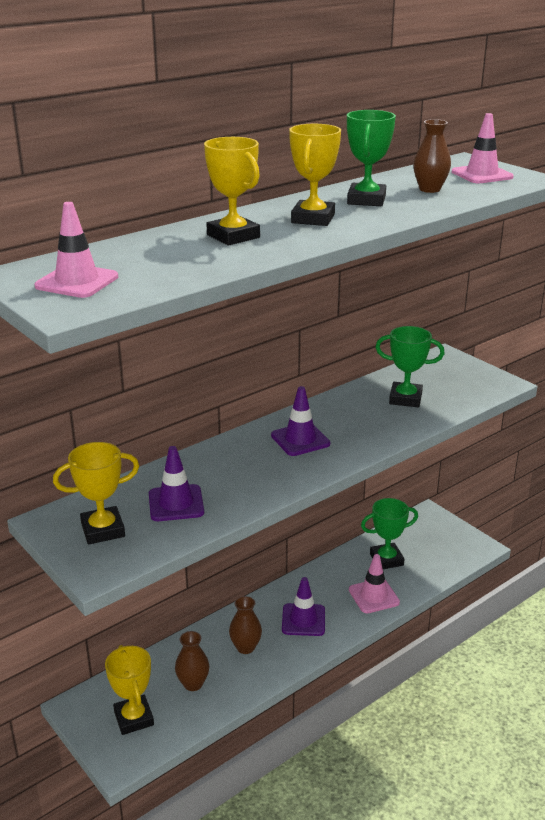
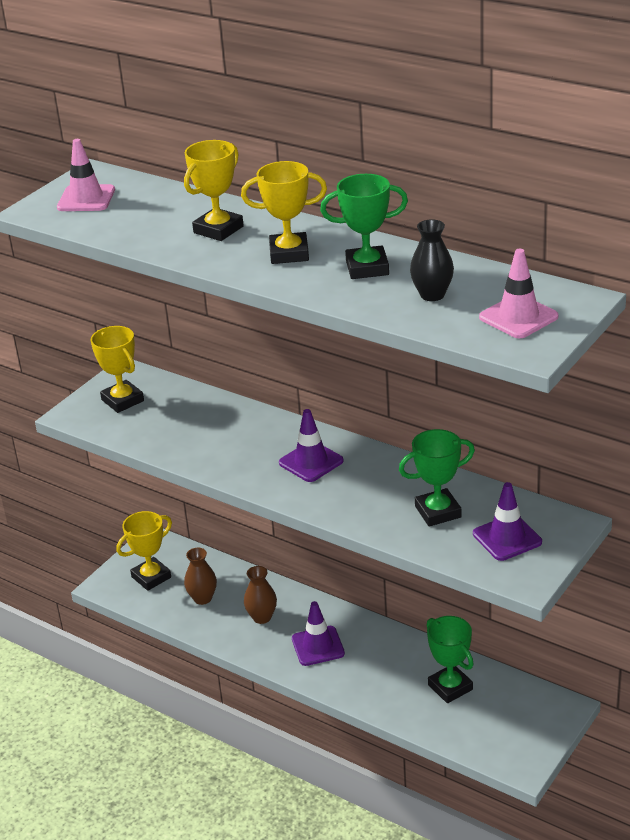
camera: 75 degrees right, 5 degrees up
purple traffic cone [149,446,204,521] -> purple traffic cone moved to [473,482,542,561]
pink traffic cone [349,554,400,613] -> none
green trophy [375,326,445,407] -> green trophy turned 75 degrees clockwise [399,429,475,526]
brown vase [413,119,451,193] -> black vase [410,219,454,301]

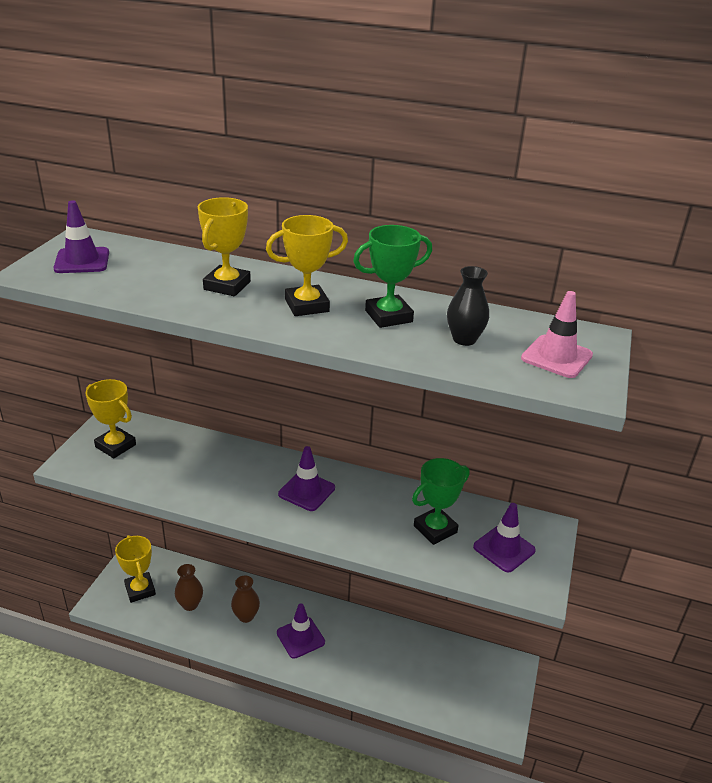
camera: 20 degrees left, 0 degrees up
pink traffic cone [57,139,115,211] -> purple traffic cone [53,200,109,273]
yellow trophy [117,511,172,591] -> yellow trophy turned 60 degrees counterclockwise [115,535,156,603]
green trophy [427,616,474,703] -> none

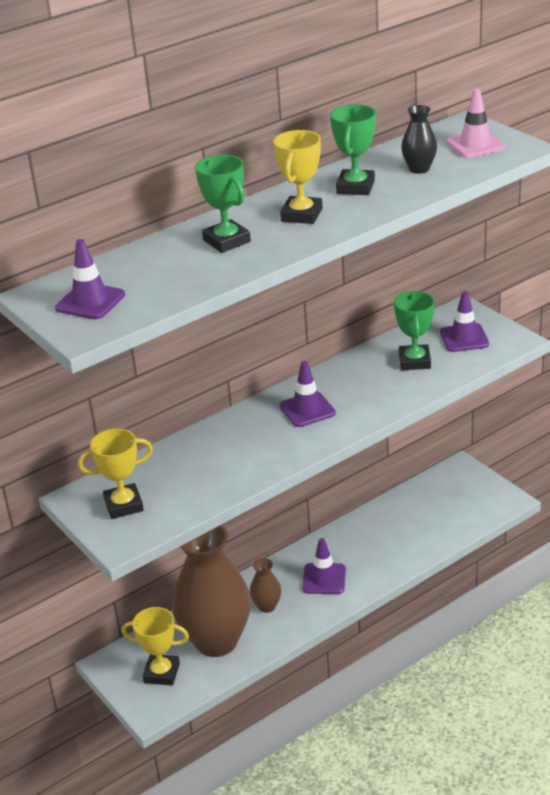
camera: 50 degrees left, 0 degrees up
brown vase [175,564,203,611] -> brown vase [172,525,251,657], size x2.38
yellow trophy [198,197,251,296] -> green trophy [195,154,251,253]

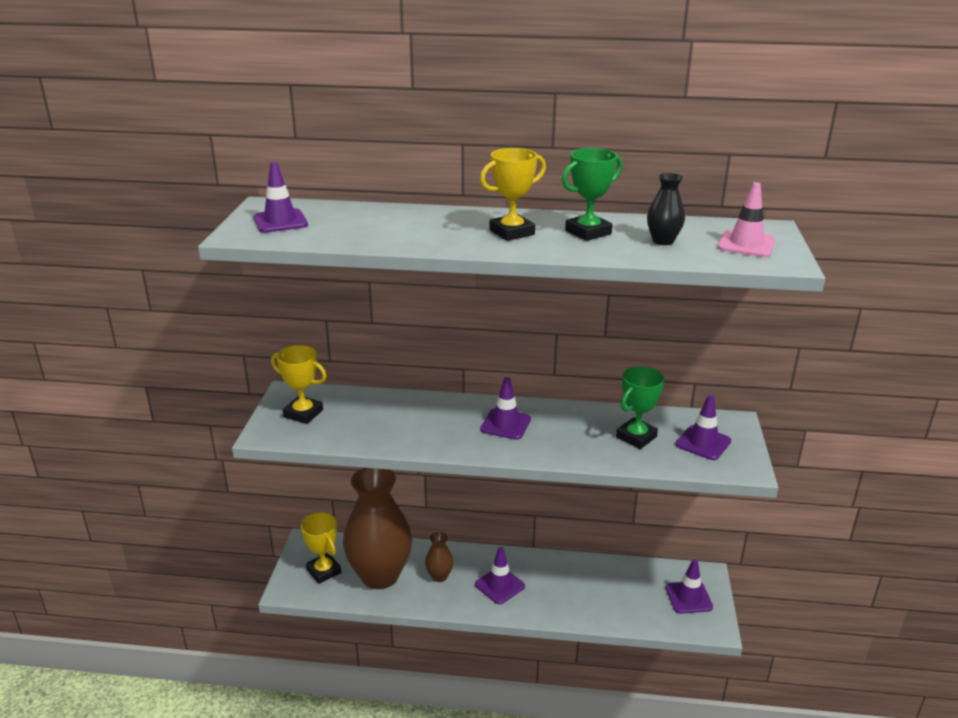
camera: 40 degrees right, 5 degrees down
green trophy [195,154,251,253] -> none
none -> purple traffic cone [665,559,713,614]

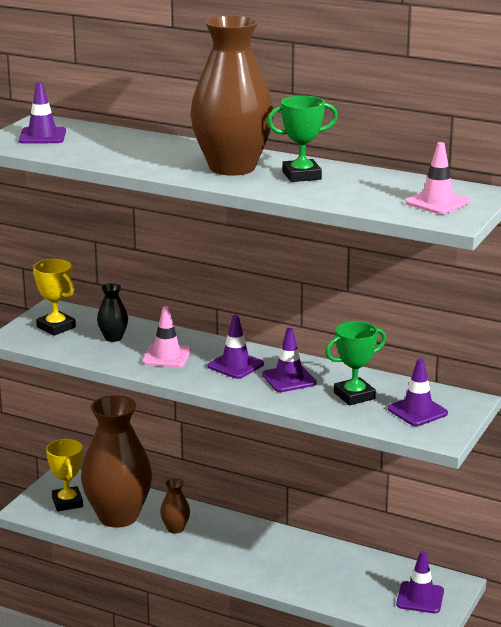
camera: 20 degrees right, 5 degrees down
purple traffic cone [475,547,525,604] -> purple traffic cone moved to [262,328,317,392]
yellow trophy [480,148,546,241] -> brown vase [191,15,274,176]
black vase [647,173,685,245] -> black vase moved to [97,283,128,342]
none -> pink traffic cone [142,306,191,367]

